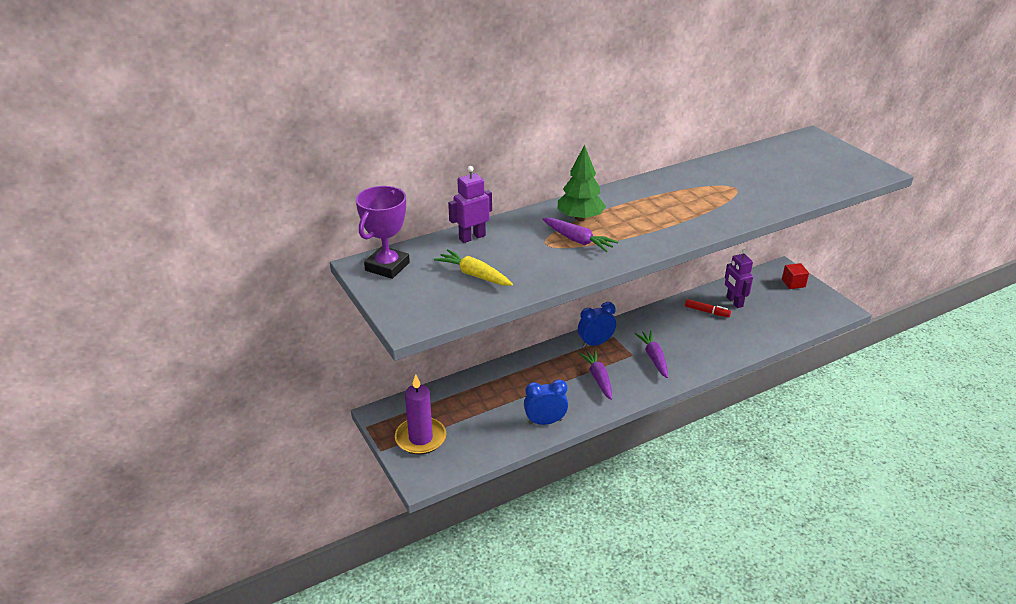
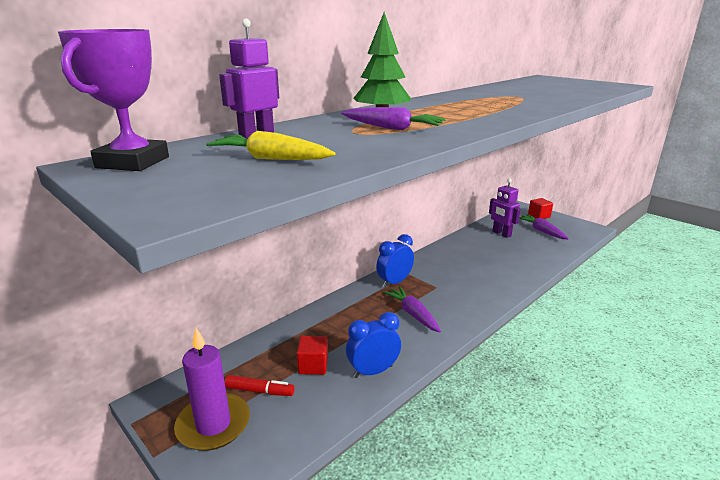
camera: 15 degrees left, 10 degrees down
purple carrot [634,331,668,378] -> purple carrot moved to [519,214,569,239]
red marker [685,299,731,317] -> red marker moved to [225,375,295,396]
none -> red cube [297,336,328,375]

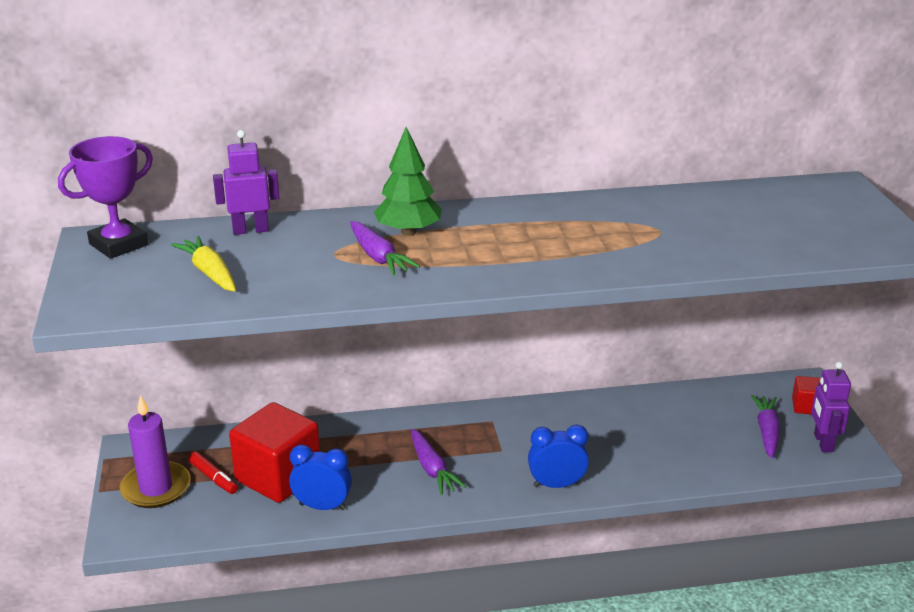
camera: 35 degrees right, 5 degrees up
red cube [297,336,328,375] -> red cube [229,402,320,503], size x2.11
blue clock [376,234,414,288] -> blue clock moved to [528,425,589,488]
purple carrot [383,286,441,332] -> purple carrot turned 150 degrees clockwise [411,429,466,495]
purple robot [489,179,521,238] -> purple robot moved to [811,362,851,452]

